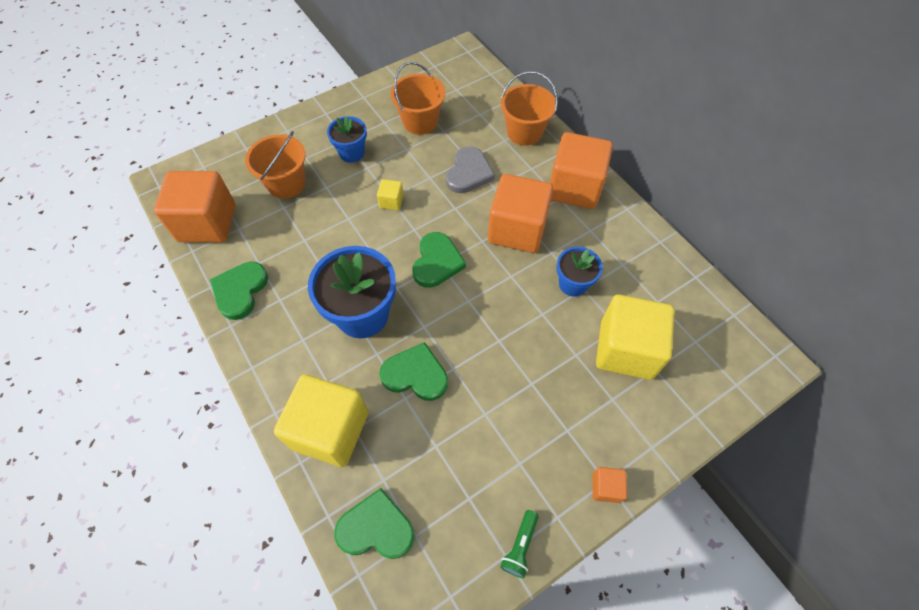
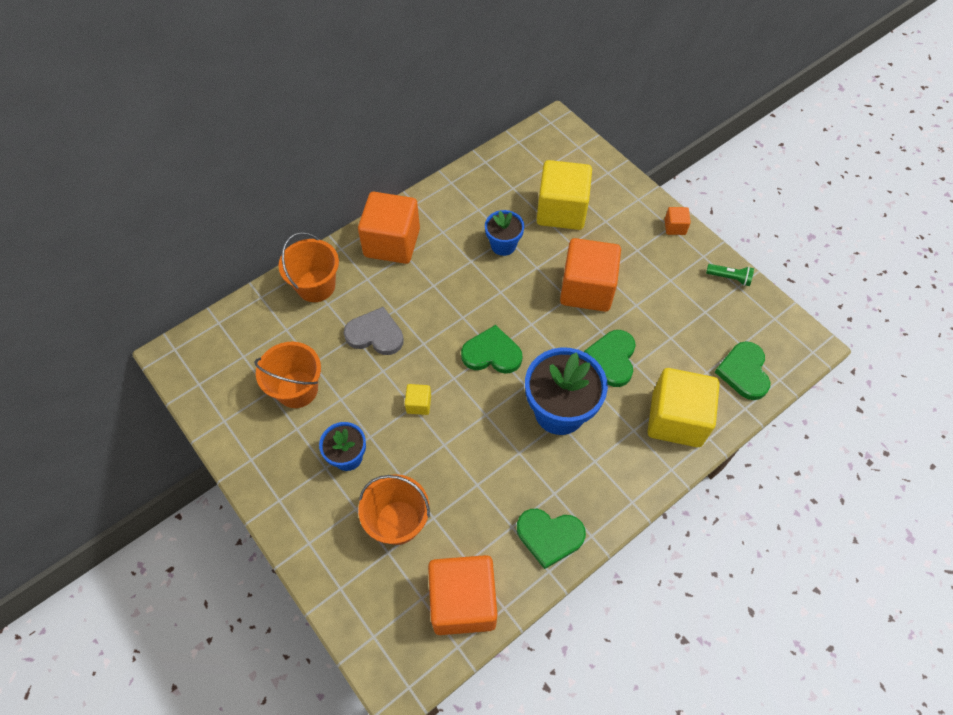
camera: 95 degrees left, 0 degrees up
orange cube [488,174,553,253] -> orange cube moved to [560,238,621,312]

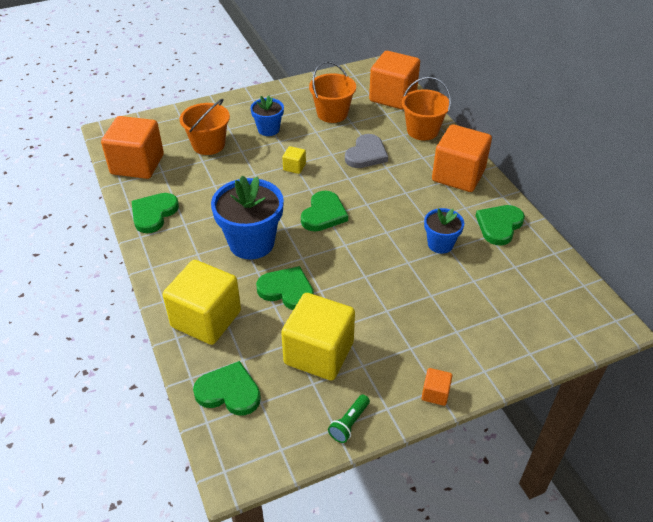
camera: 105 degrees right, 15 degrees down
yellow cube [537,160,592,230] -> yellow cube moved to [281,293,355,381]
orange cube [560,238,621,312] -> orange cube moved to [369,51,420,109]
none -> green heart [476,205,525,245]

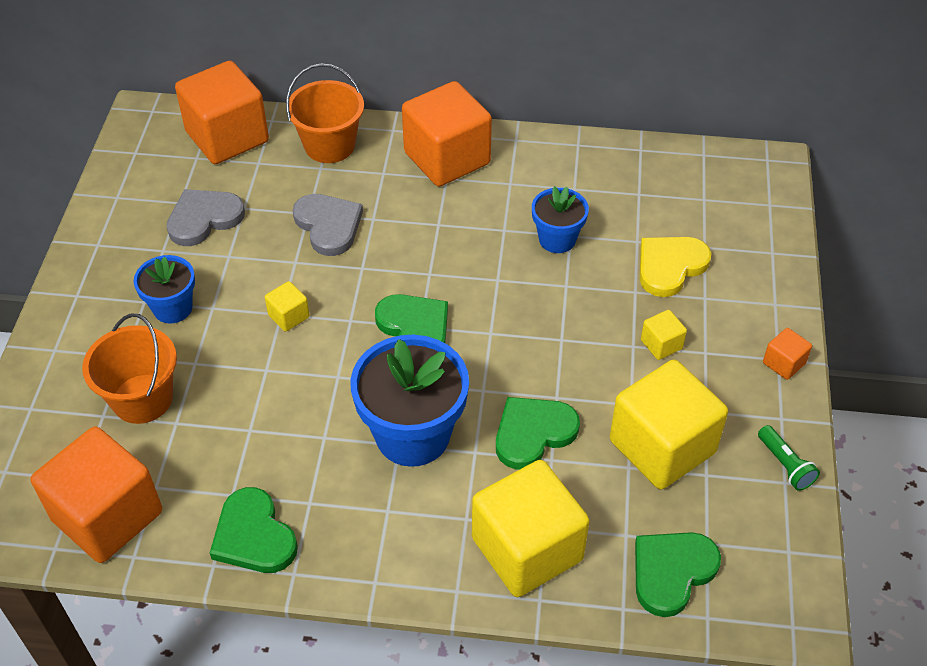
camera: 60 degrees left, 5 degrees up
orange bucket [309,61,356,123] -> grey heart [166,189,245,246]
green heart [476,205,525,245] -> none
none -> yellow heart [640,237,711,297]
none -> yellow cube [641,310,687,360]

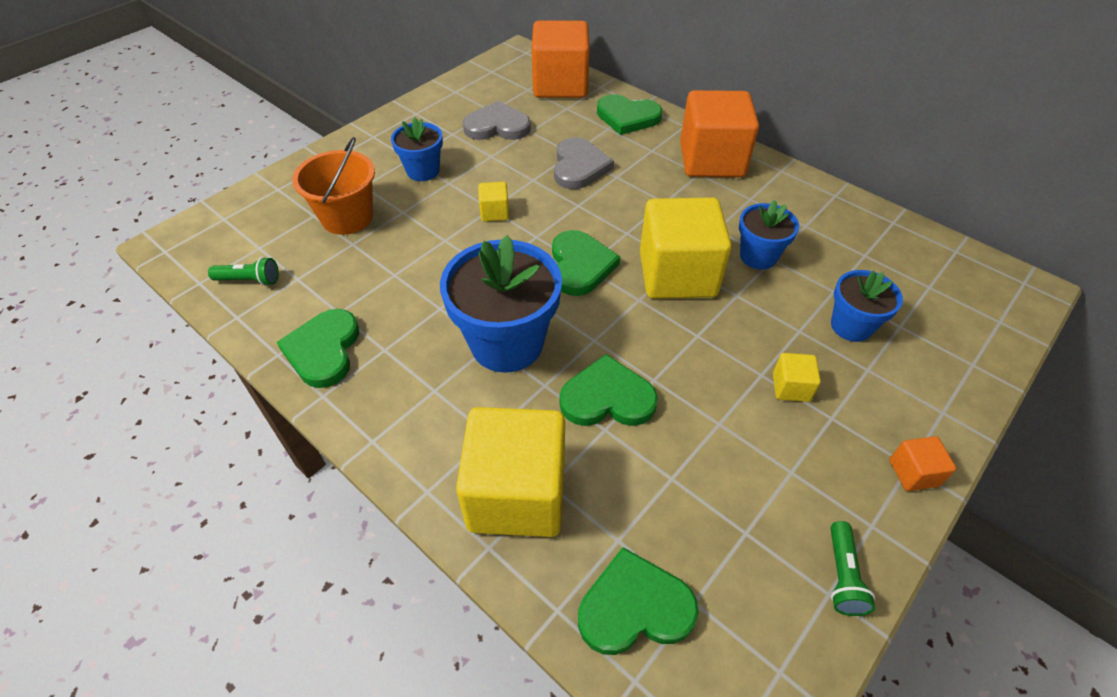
camera: 35 degrees right, 0 degrees up
orange cube [31,426,162,563] -> green flashlight [208,257,279,286]
orange bucket [286,64,364,163] -> green heart [597,94,662,135]
yellow cube [610,360,728,489] -> yellow cube moved to [640,197,732,299]
yellow heart [640,237,711,297] -> blue flower pot [831,270,903,342]

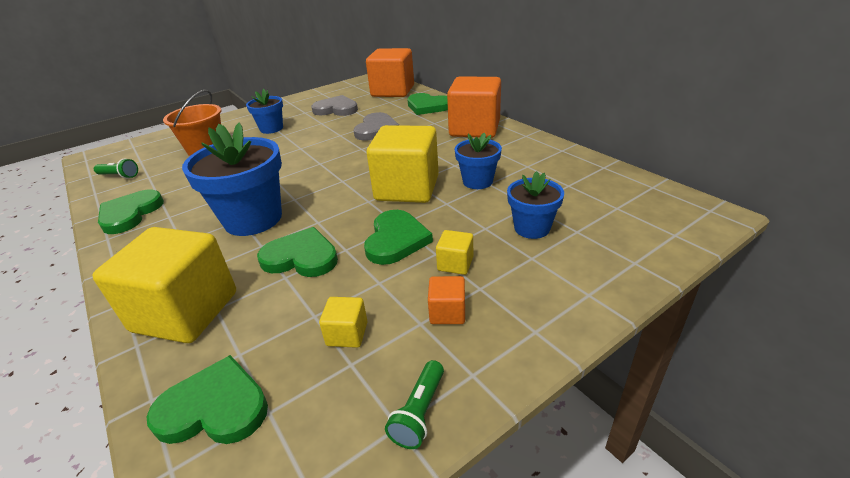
camera: 15 degrees right, 15 degrees down
yellow cube [478,182,509,221] -> yellow cube moved to [319,297,367,348]
green heart [552,230,620,296] -> green heart moved to [364,210,433,265]
orange cube [889,436,957,491] -> orange cube moved to [428,276,465,324]

